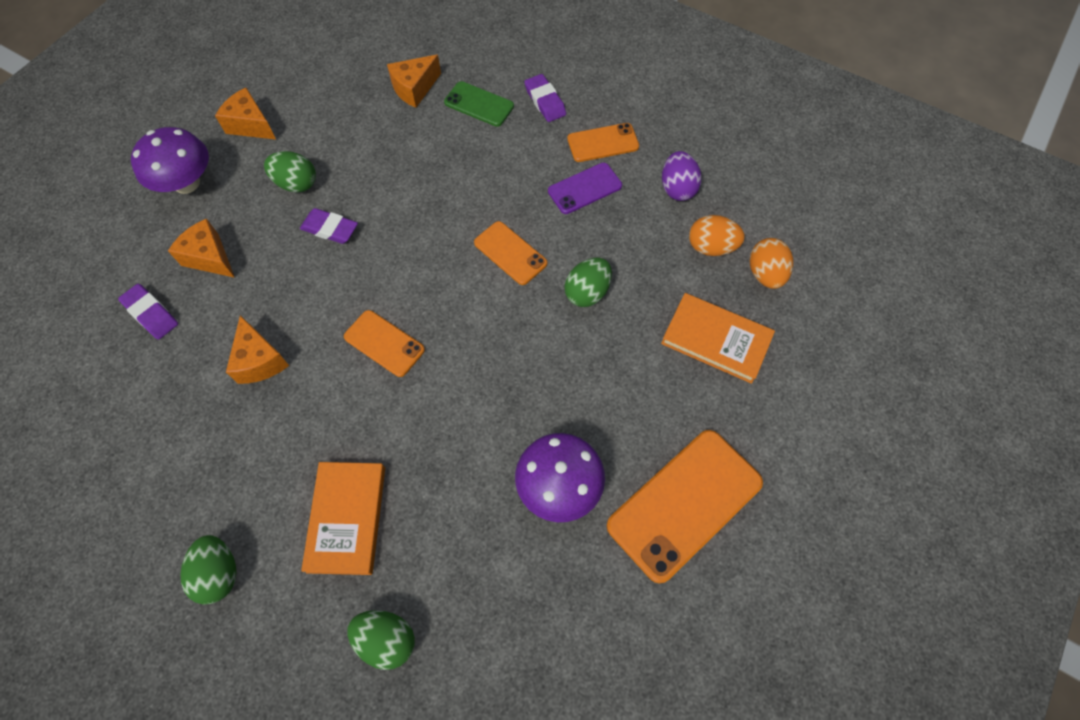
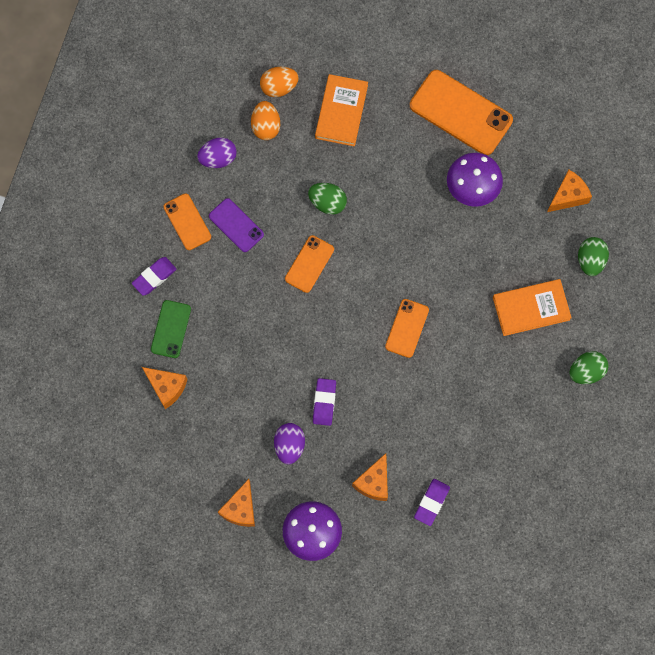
camera: 105 degrees left, 10 degrees up
orange cheese [226,315,289,384] -> orange cheese moved to [547,170,592,212]
green egg [264,151,316,193] -> purple egg [274,423,305,464]

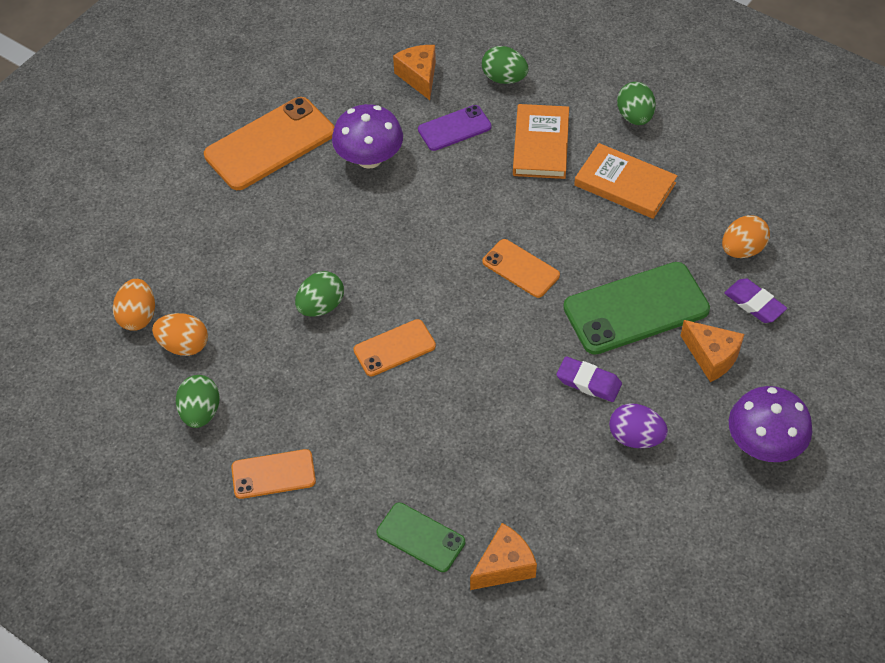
camera: 70 degrees left, 20 degrees down
purple eraser [132,257,177,296] -> none
purple egg [197,137,237,168] -> green egg [176,375,220,428]
purple phone [209,198,264,252] -> purple phone moved to [418,105,492,151]
orange cheese [218,479,255,527] -> none
orange phone [285,235,334,293] -> orange phone turned 75 degrees counterclockwise [353,319,436,376]
orange book [315,74,368,146] -> orange book moved to [574,143,677,219]
none -> green phone [563,262,710,355]
none -> orange egg [722,215,770,258]

